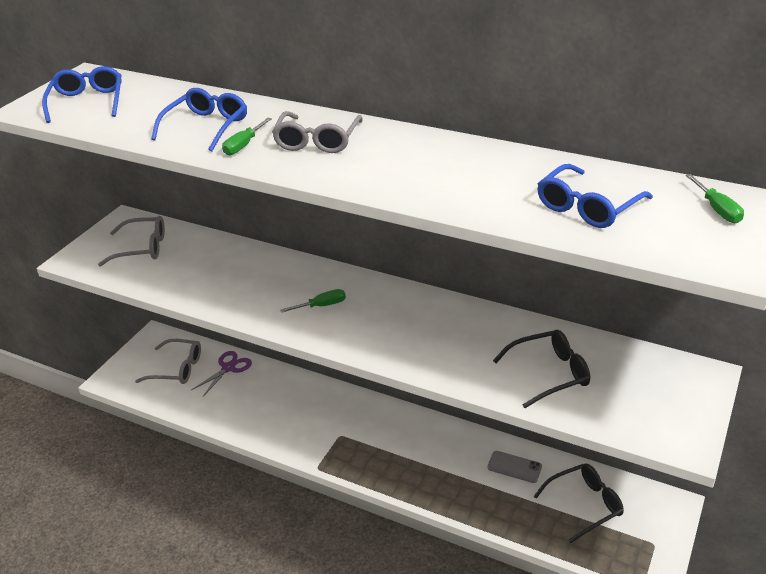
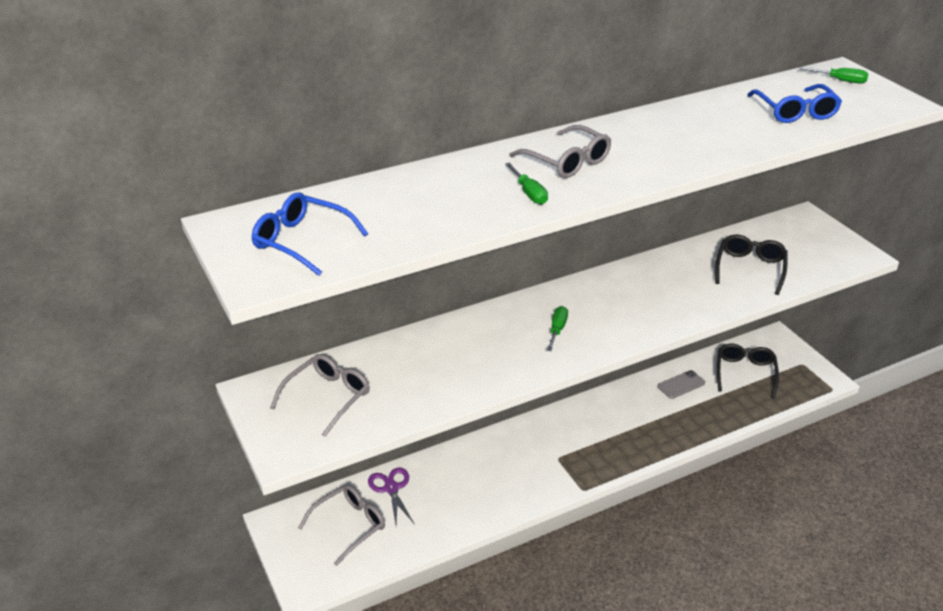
camera: 55 degrees left, 0 degrees up
blue glasses [151,88,247,151] -> none

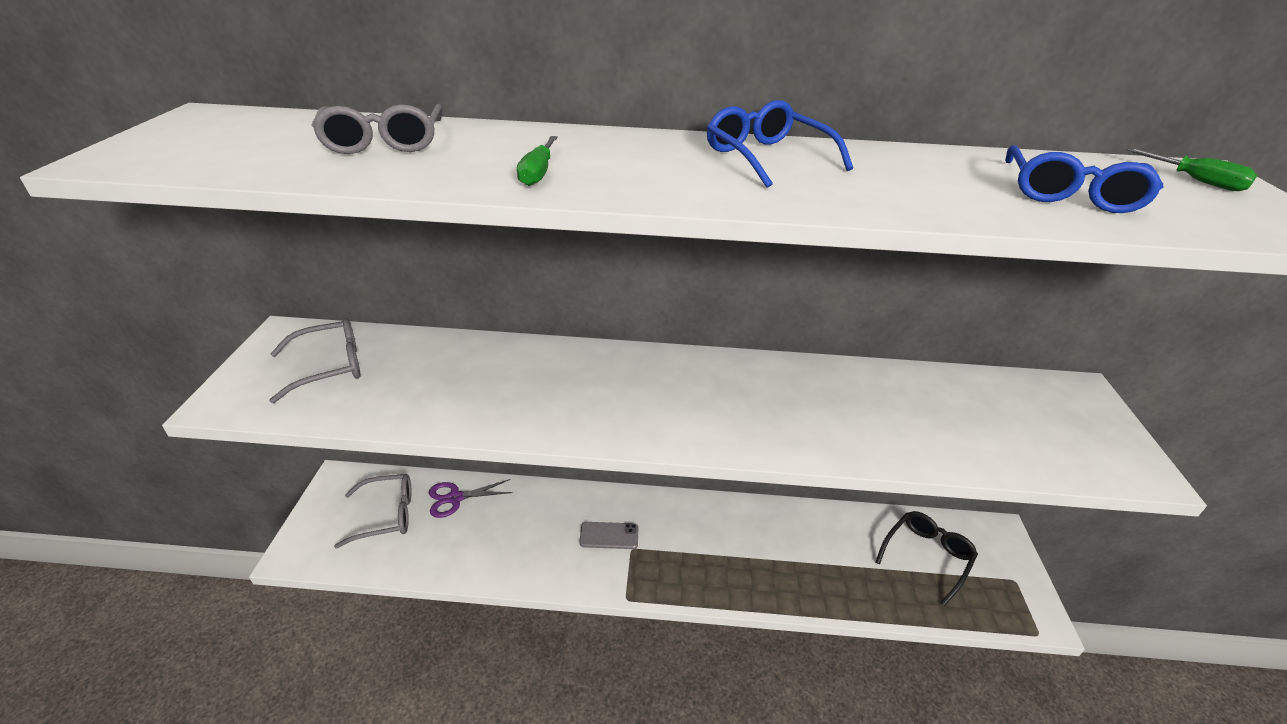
camera: 30 degrees right, 0 degrees up
blue glasses [251,192,368,276] -> blue glasses moved to [707,100,853,188]
purple scissors [368,468,414,524] -> purple scissors turned 120 degrees counterclockwise [429,479,513,518]
grey glasses [509,125,611,178] -> grey glasses moved to [311,104,443,154]
green screwdriver [547,306,568,351] -> none
grey phone [657,370,705,399] -> grey phone moved to [579,522,638,549]
black glasses [715,234,788,295] -> none

